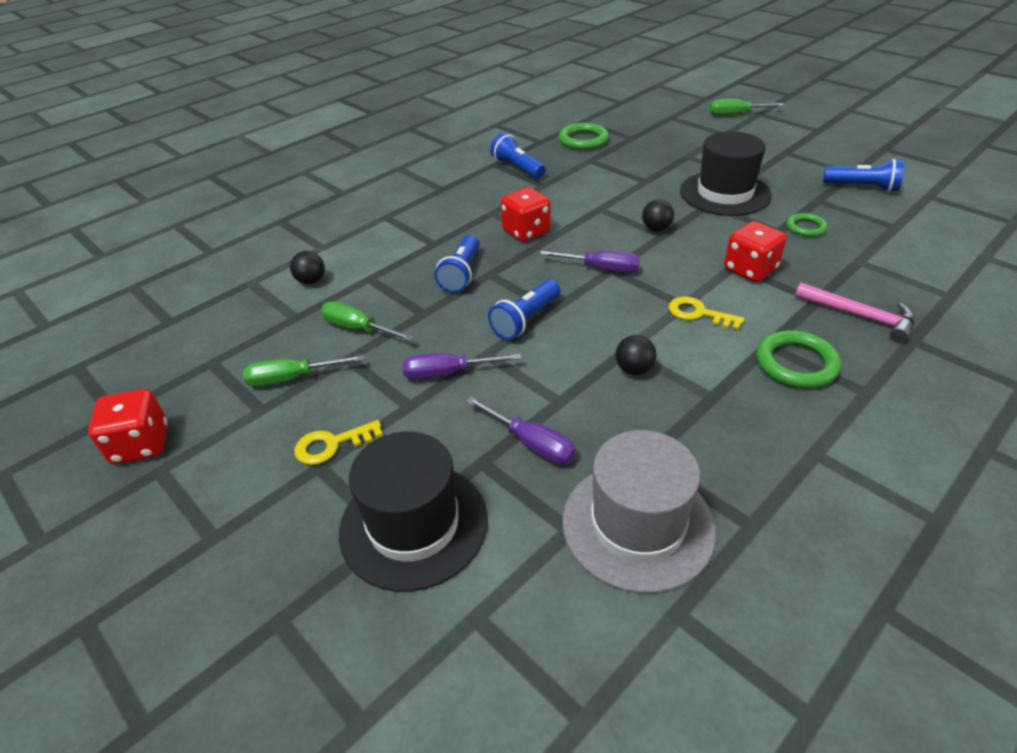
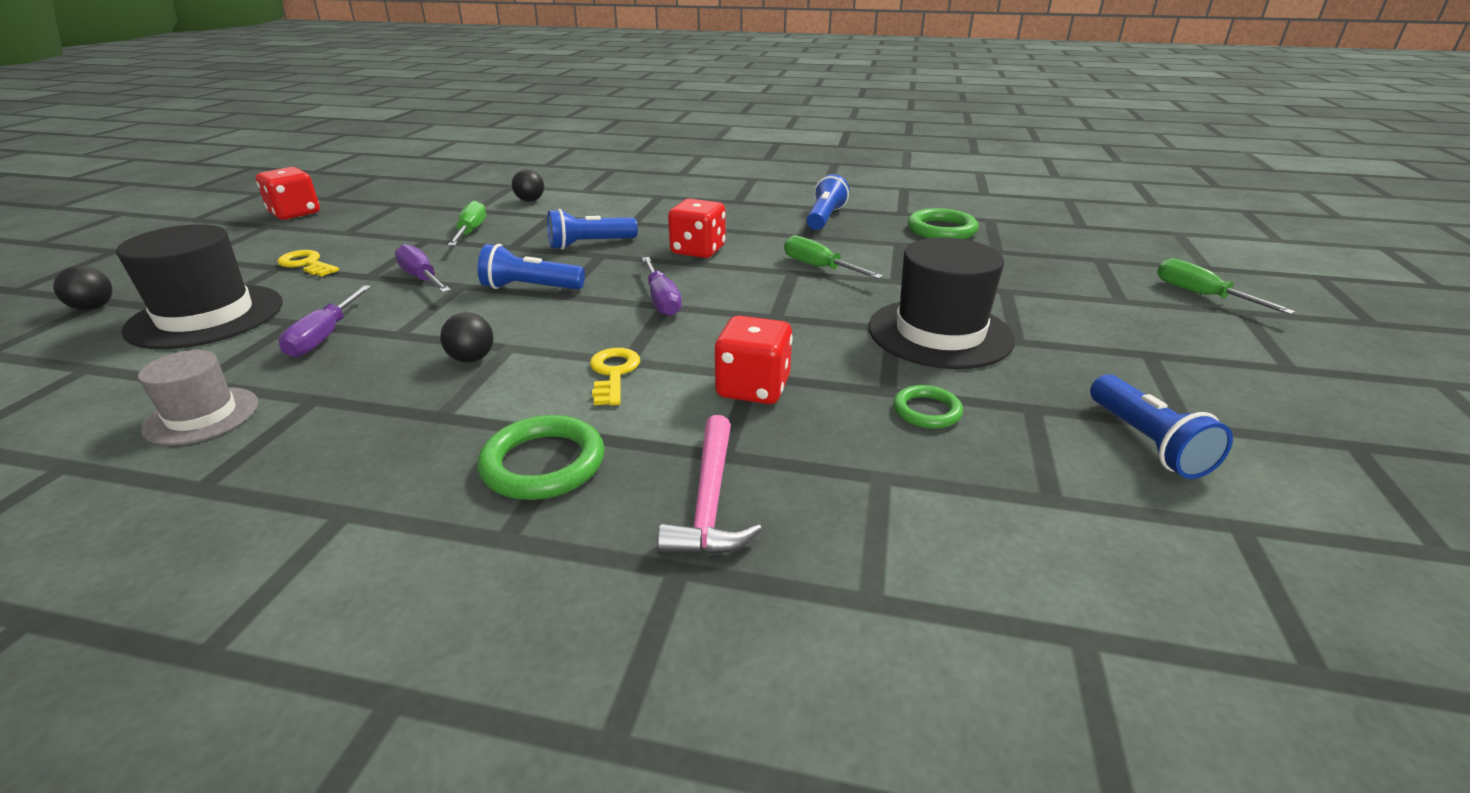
camera: 55 degrees right, 10 degrees down
green screwdriver [243,355,364,387] -> green screwdriver moved to [784,235,883,279]
grey hat [562,430,716,593] -> grey hat [138,350,258,445], size x0.58
black ball [642,199,674,231] -> black ball moved to [53,266,112,310]

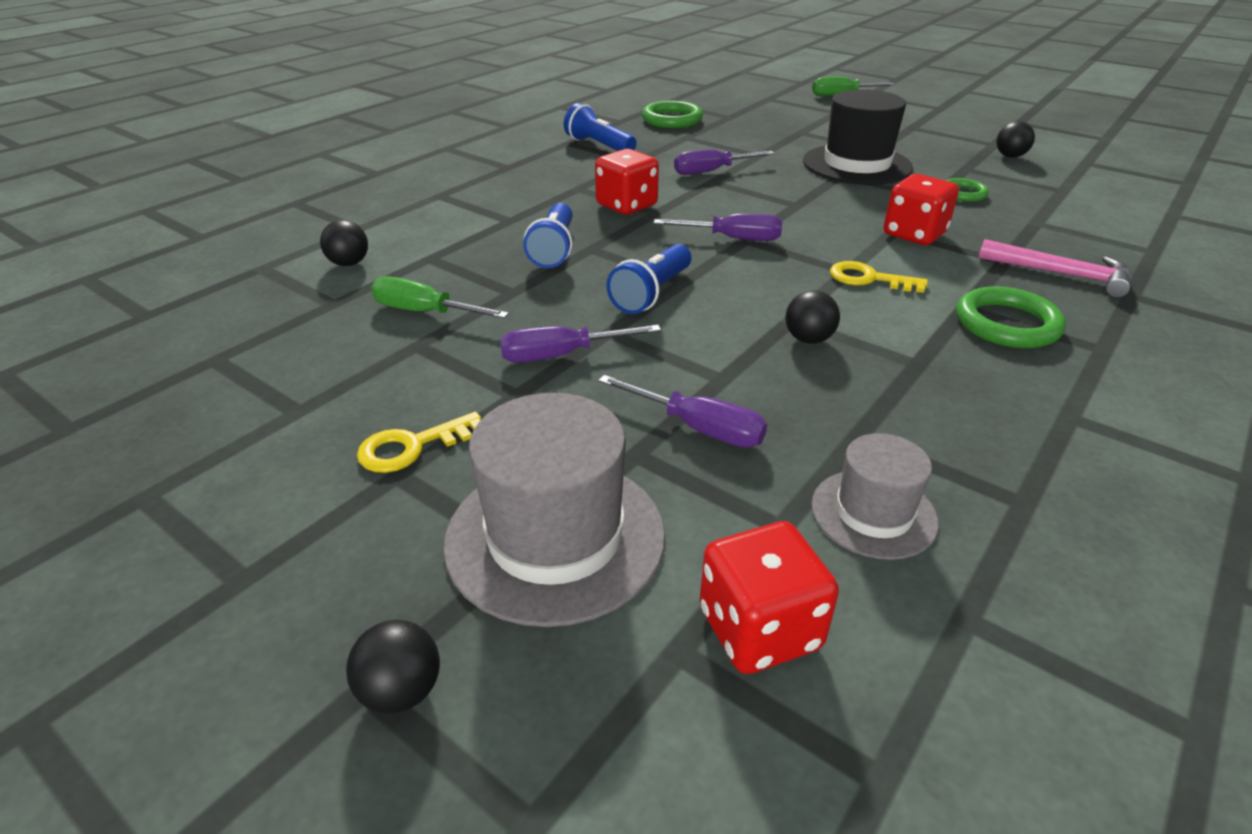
camera: 65 degrees left, 5 degrees up
black hat [116,224,283,349] -> grey hat [443,393,665,627]
red dice [256,167,320,220] -> red dice moved to [700,521,839,674]
green screwdriver [784,235,883,279] -> purple screwdriver [674,149,775,175]
blue flashlight [1090,375,1233,479] -> black ball [996,121,1035,158]

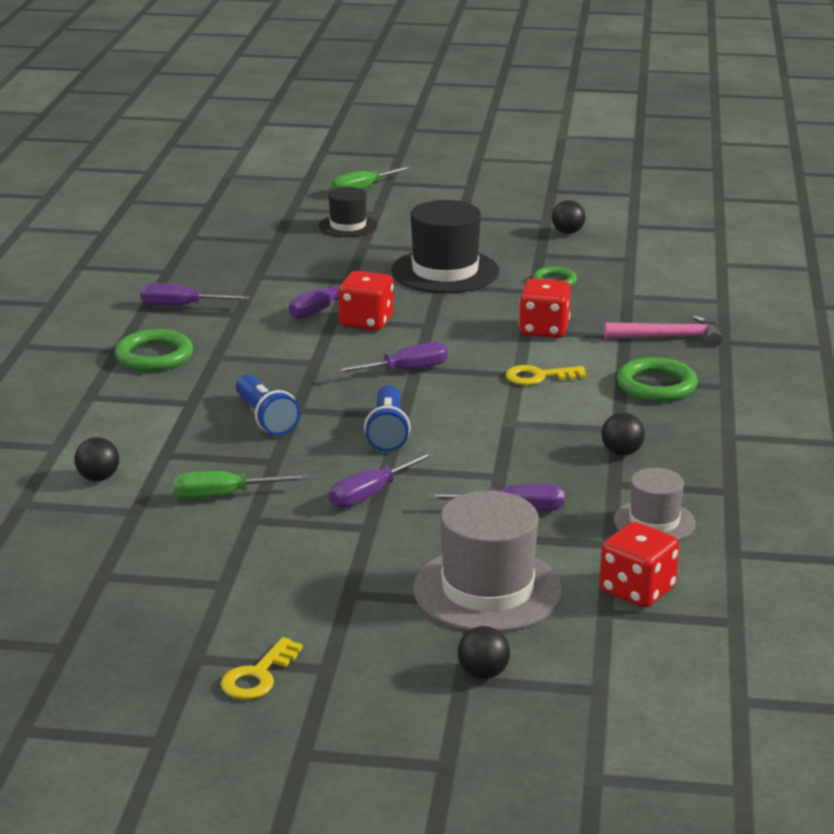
camera: 30 degrees left, 10 degrees down
yellow key [357,412,481,473] -> yellow key moved to [221,637,303,700]
blue flashlight [564,103,637,151] -> purple screwdriver [140,283,251,306]
red dice [595,149,659,215] -> red dice moved to [338,271,394,331]
green ring [642,101,703,128] -> green ring moved to [115,329,193,371]
black ball [786,290,840,344] -> black ball moved to [601,413,645,456]
none -> black hat [319,187,378,237]

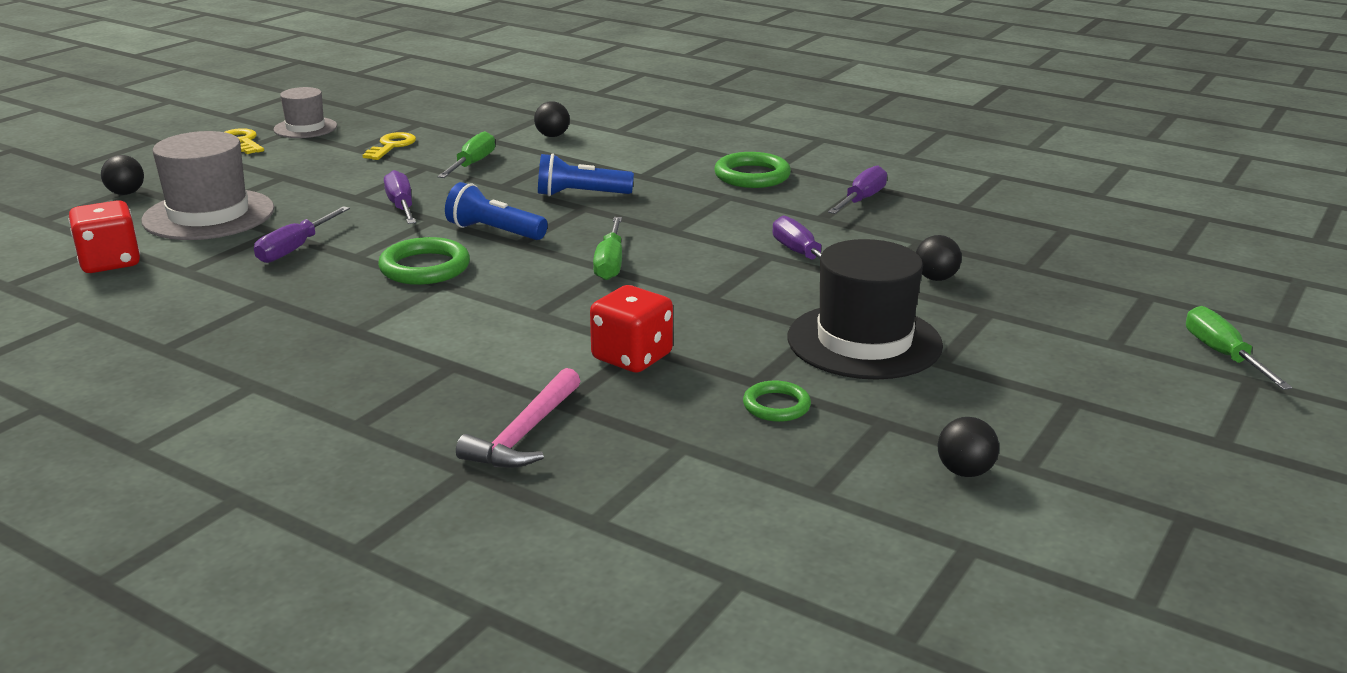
camera: 115 degrees right, 0 degrees up
black hat [319,187,378,237] -> none
purple screwdriver [334,342,448,374] -> green screwdriver [593,217,622,280]
red dice [338,271,394,331] -> none
yellow key [506,365,587,385] -> yellow key moved to [363,132,416,160]
black ball [601,413,645,456] -> black ball moved to [916,235,962,281]
grey hat [614,468,696,541] -> grey hat moved to [274,87,337,138]
green ring [617,357,698,402] -> green ring moved to [378,237,470,285]

